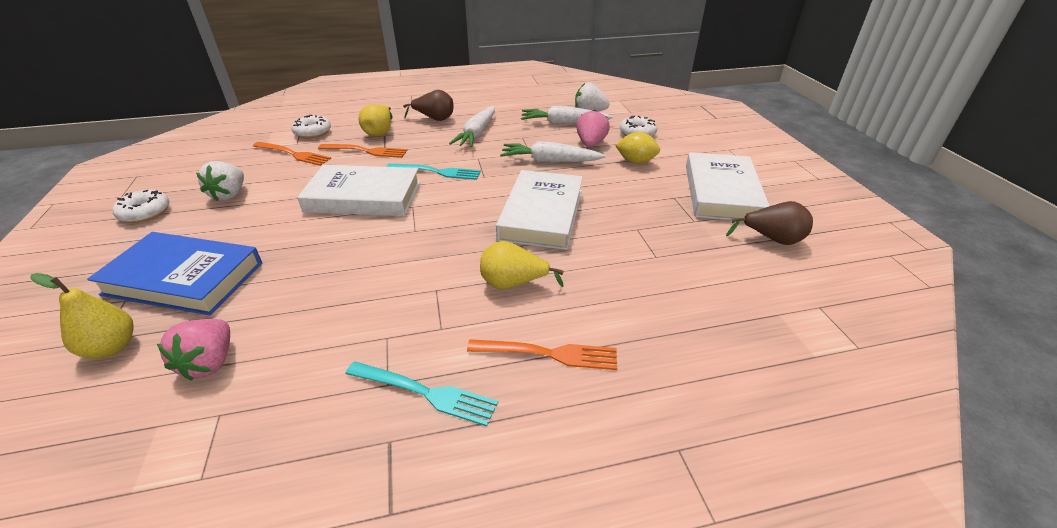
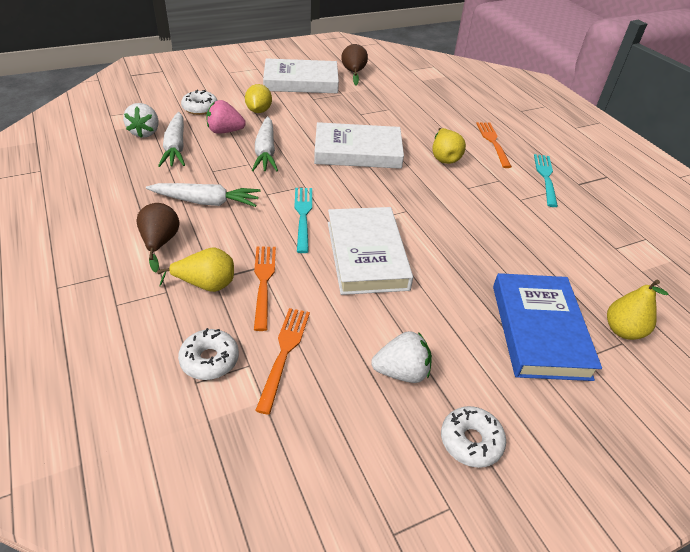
camera: 105 degrees left, 5 degrees up
pink strawberry [157,319,230,381] -> none

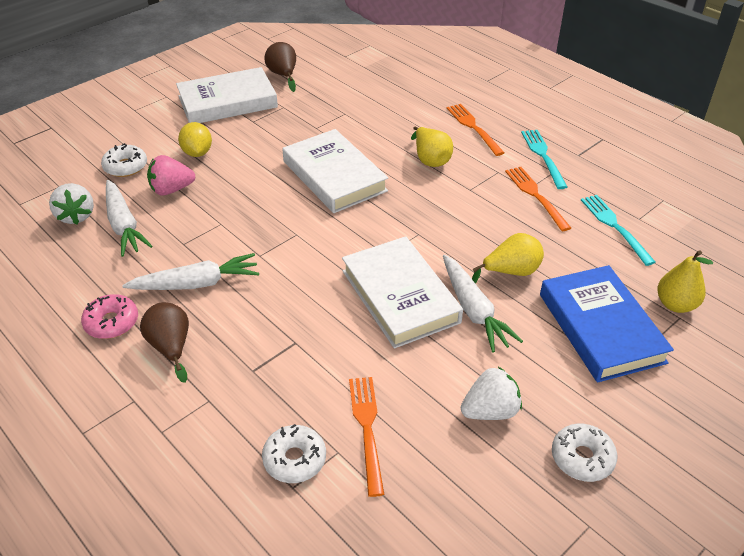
camera: 15 degrees left, 0 degrees up
yellow pear [157,248,234,292] -> yellow pear moved to [472,233,544,283]
white carrot [252,116,278,171] -> white carrot moved to [443,255,523,352]
orange fork [254,247,276,331] -> orange fork moved to [505,167,571,231]
turquoise fork [295,188,312,253] -> turquoise fork moved to [581,195,656,266]
white book [314,122,404,169] -> white book turned 75 degrees clockwise [282,129,388,213]
none -> pink donut [81,294,138,339]

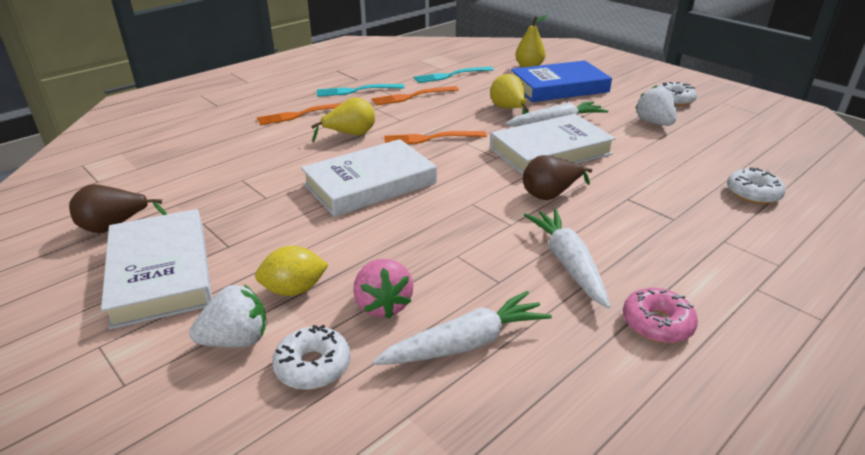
camera: 90 degrees left, 10 degrees down
white strawberry [49,183,94,224] -> white strawberry moved to [189,285,266,347]
brown pear [140,302,189,383] -> brown pear moved to [523,155,592,200]
orange fork [349,377,384,497] -> orange fork moved to [384,131,487,144]

